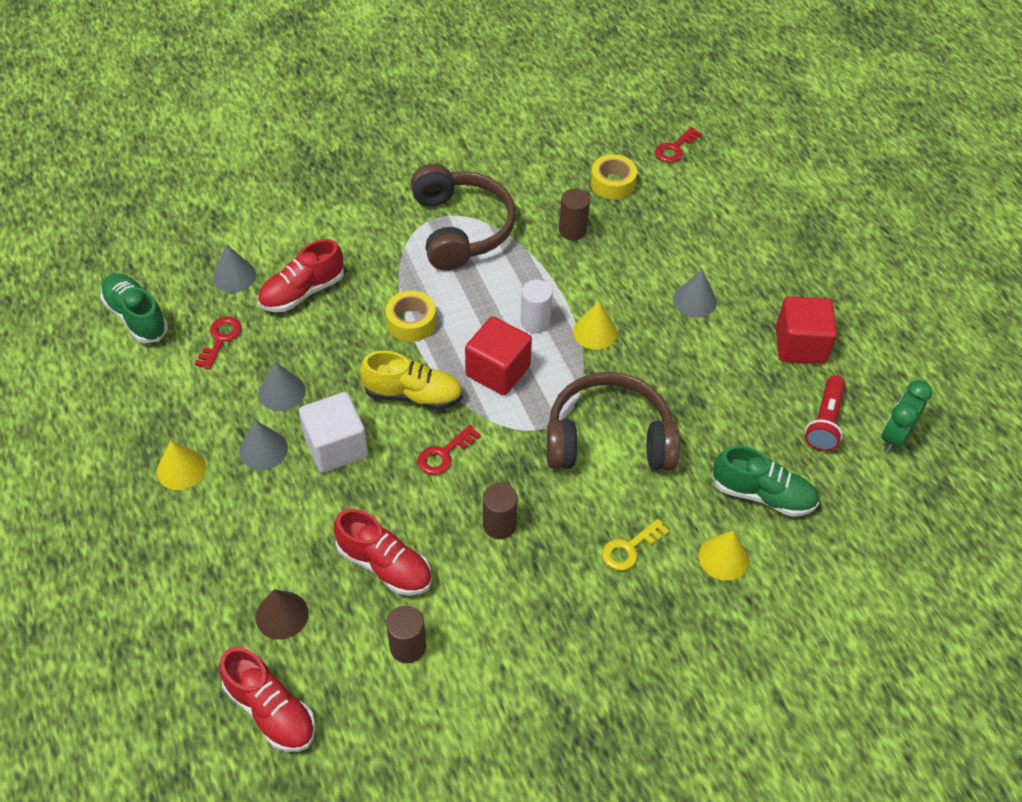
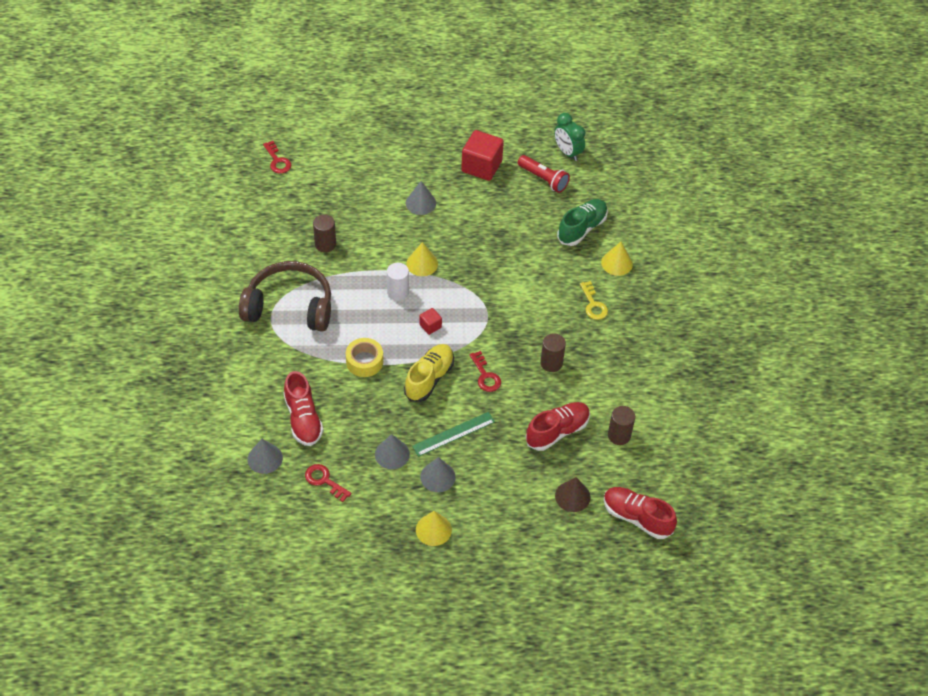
camera: 70 degrees left, 0 degrees up
green shoe [100,273,168,343] -> none
red shoe [219,647,315,752] -> red shoe turned 120 degrees counterclockwise [604,487,677,539]
white cube [299,392,368,473] -> green ruler [412,412,495,457]
red cube [465,316,532,395] -> red cube [419,308,442,335], size x0.48
brown headphones [547,372,680,470] -> none
yellow tape [591,155,637,200] -> none

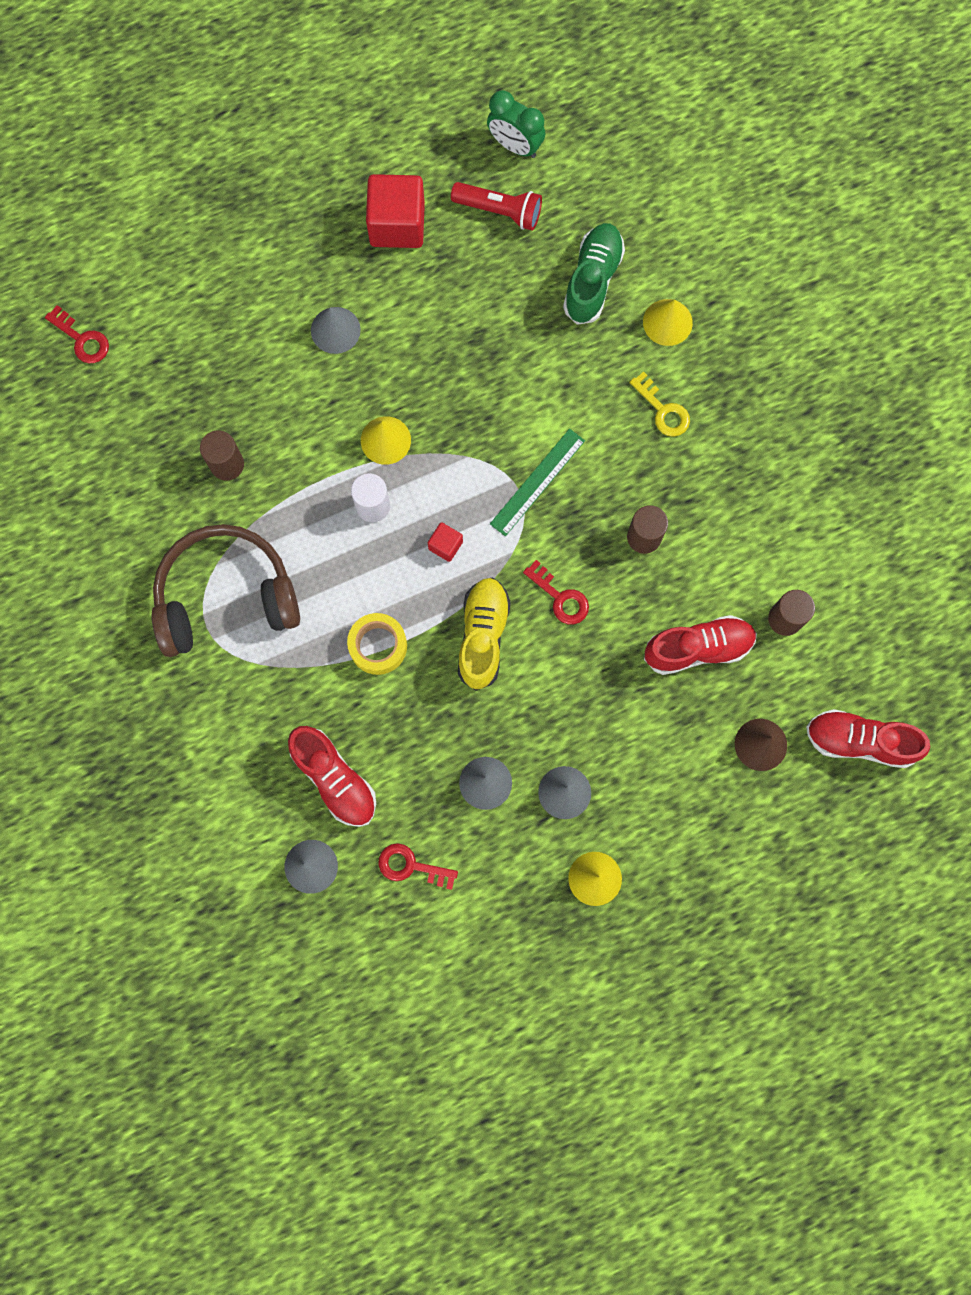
camera: 20 degrees left, 25 degrees up
green ruler [412,412,495,457] -> green ruler moved to [490,429,585,536]
red shoe [526,402,590,451] -> red shoe turned 45 degrees clockwise [644,615,757,675]

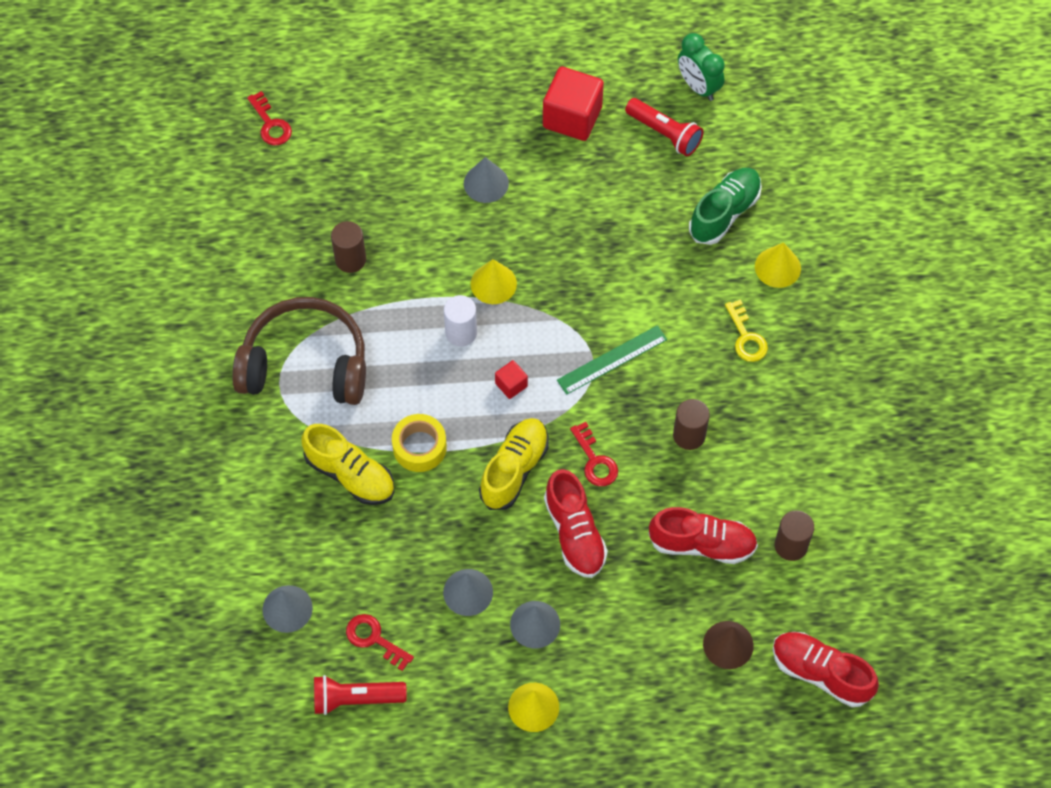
camera: 20 degrees right, 15 degrees down
red shoe [288,726,376,827] -> red shoe moved to [544,469,608,578]
none -> yellow shoe [302,424,394,505]
none -> red flashlight [314,675,407,715]

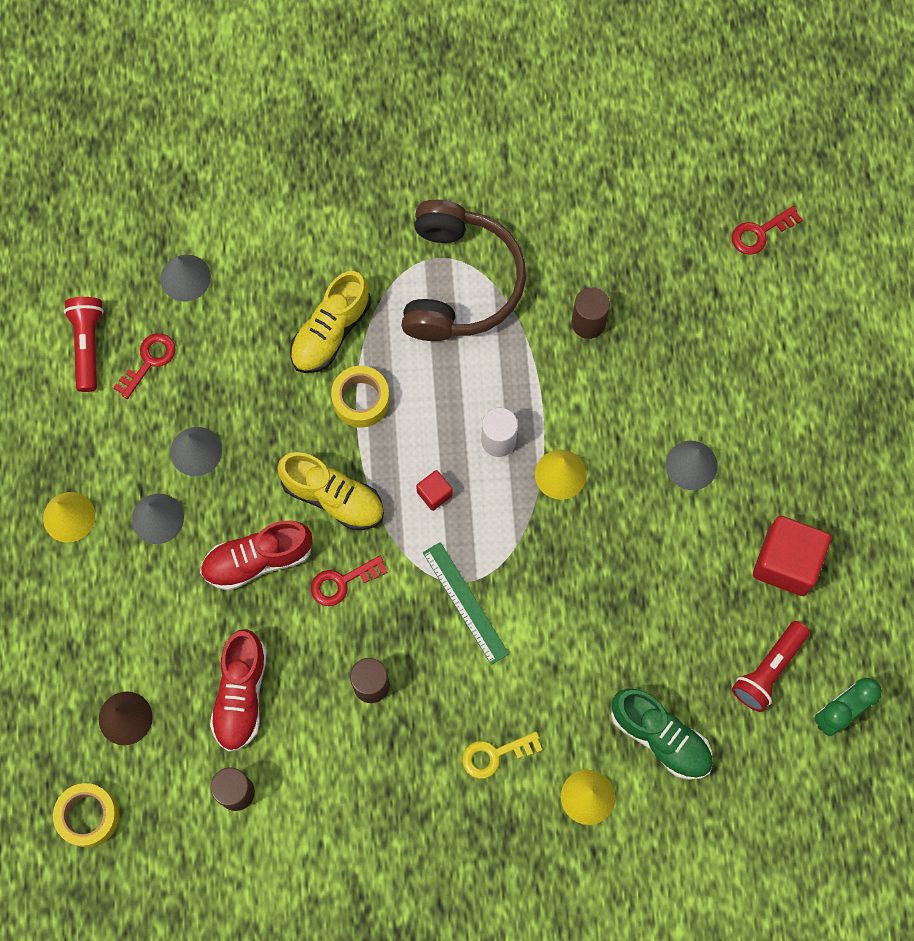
camera: 90 degrees right, 10 degrees up
red shoe [773,632,879,707] -> yellow tape [53,783,119,847]

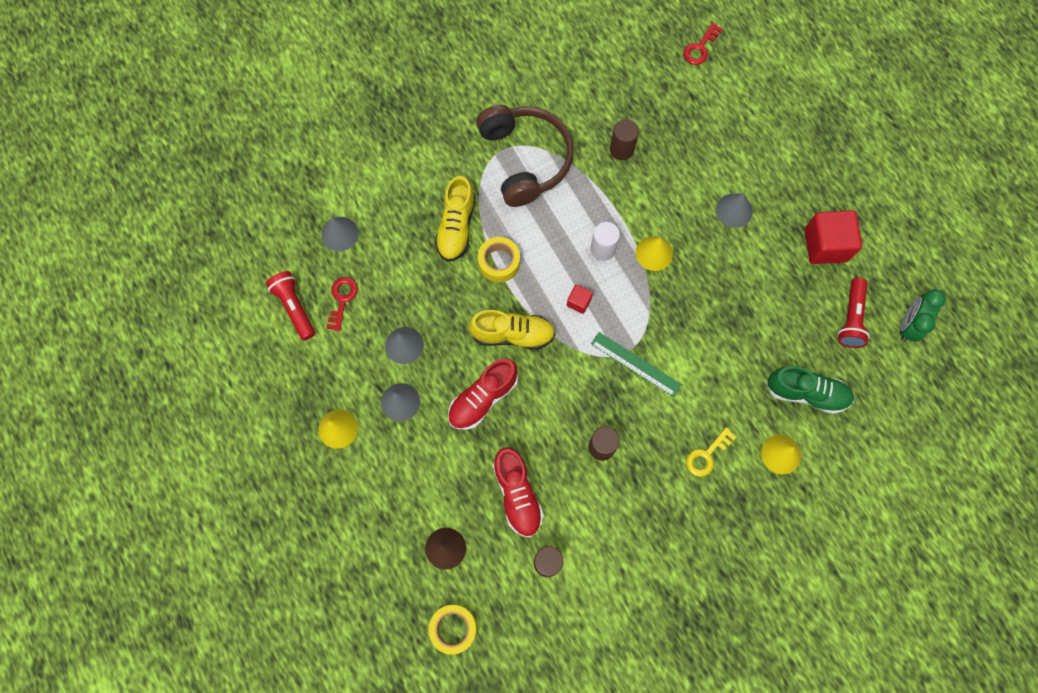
camera: 25 degrees left, 0 degrees up
red key [311,555,388,606] -> none

